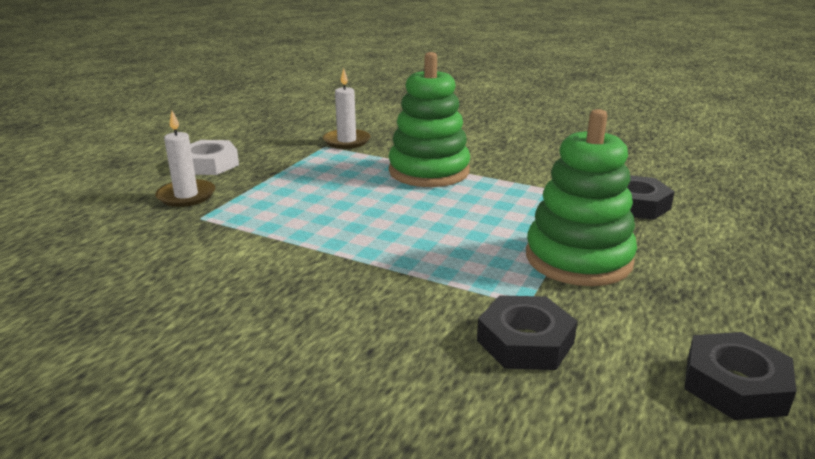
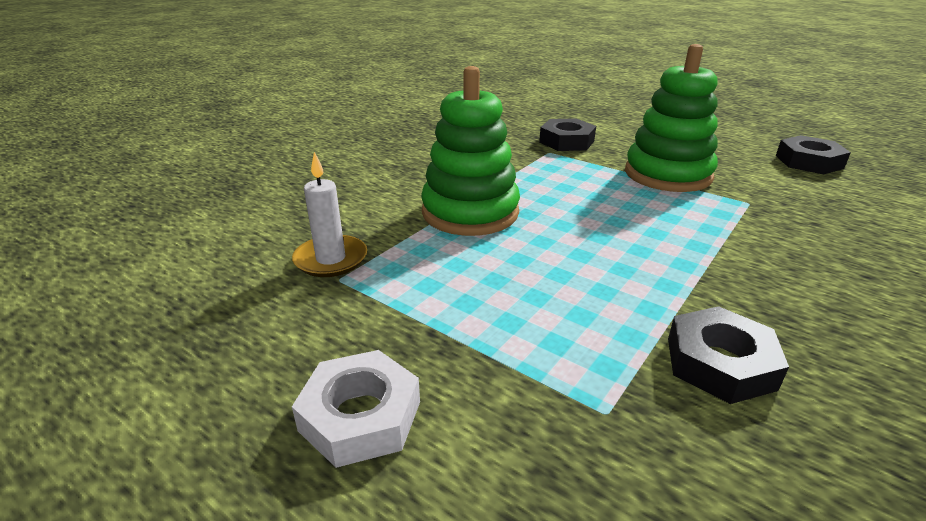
camera: 80 degrees left, 5 degrees up
white candle [155,111,215,207] -> none
black nut [477,295,577,370] -> black nut moved to [668,306,789,404]

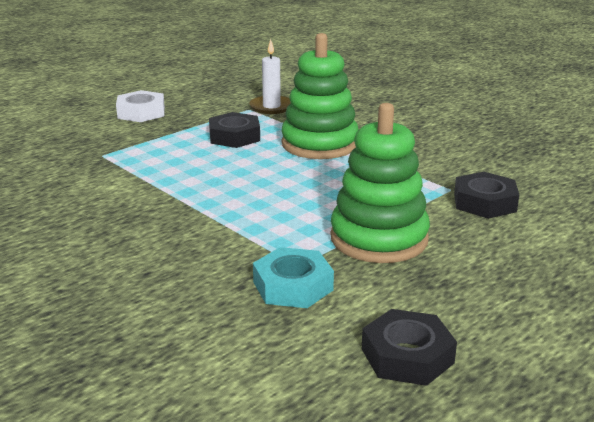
camera: 100 degrees right, 5 degrees down
black nut [668,306,789,404] -> black nut moved to [209,112,260,148]
none -> turquoise nut [253,247,334,308]

